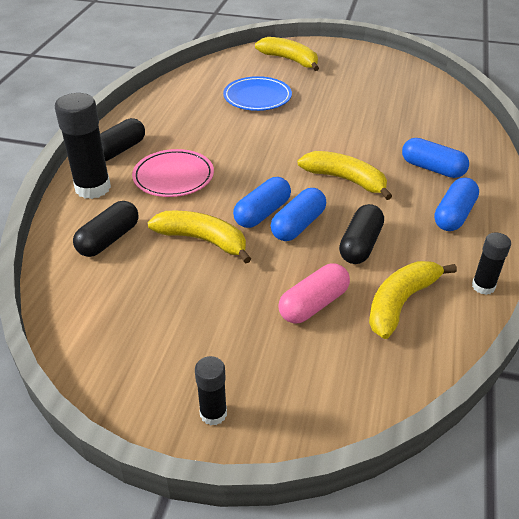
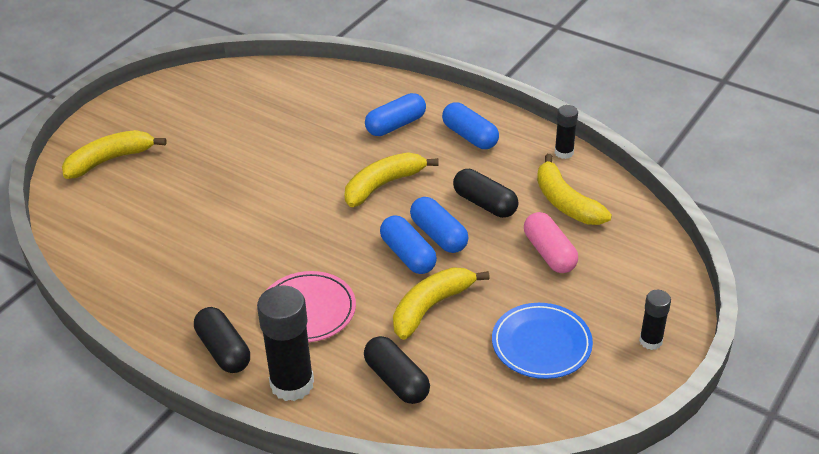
camera: 70 degrees left, 0 degrees up
blue plate [223,76,292,111] -> blue plate moved to [492,303,593,379]

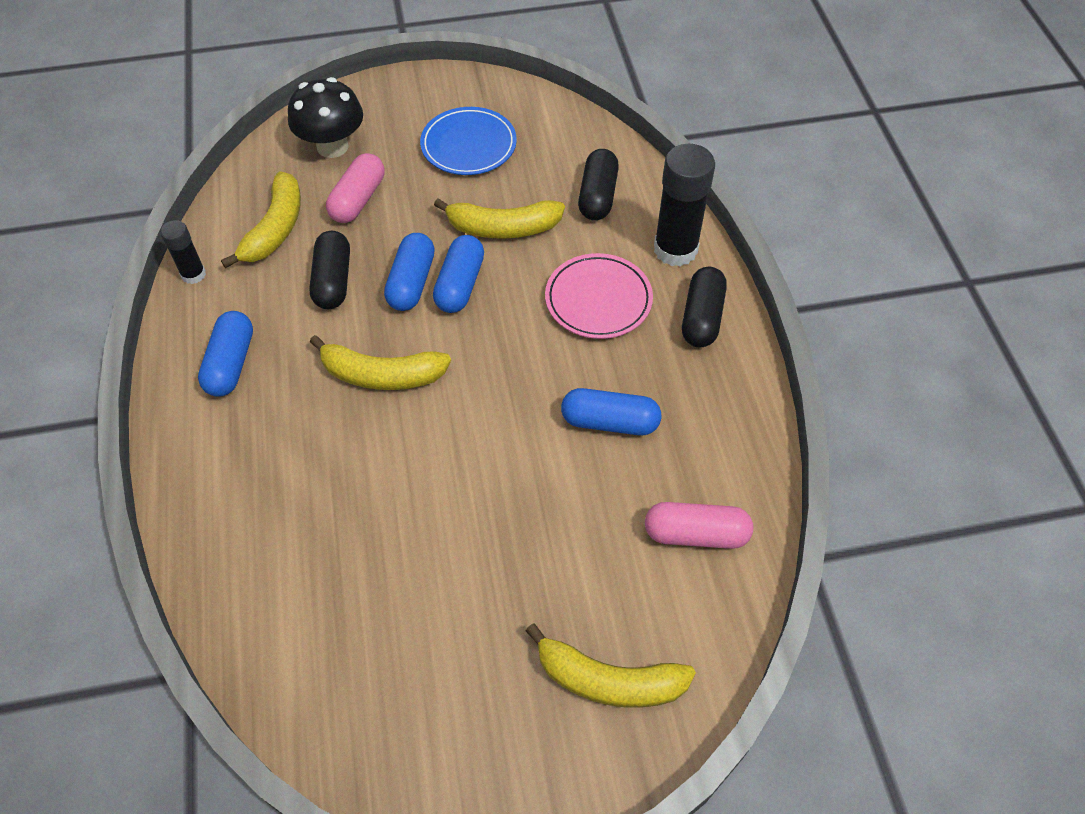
camera: 135 degrees left, 15 degrees up
blue capsule [365,93,426,136] -> blue capsule moved to [561,388,661,435]
black glue stick [639,290,671,350] -> none
none -> black mushroom [288,77,363,158]
none -> pink capsule [645,502,753,549]

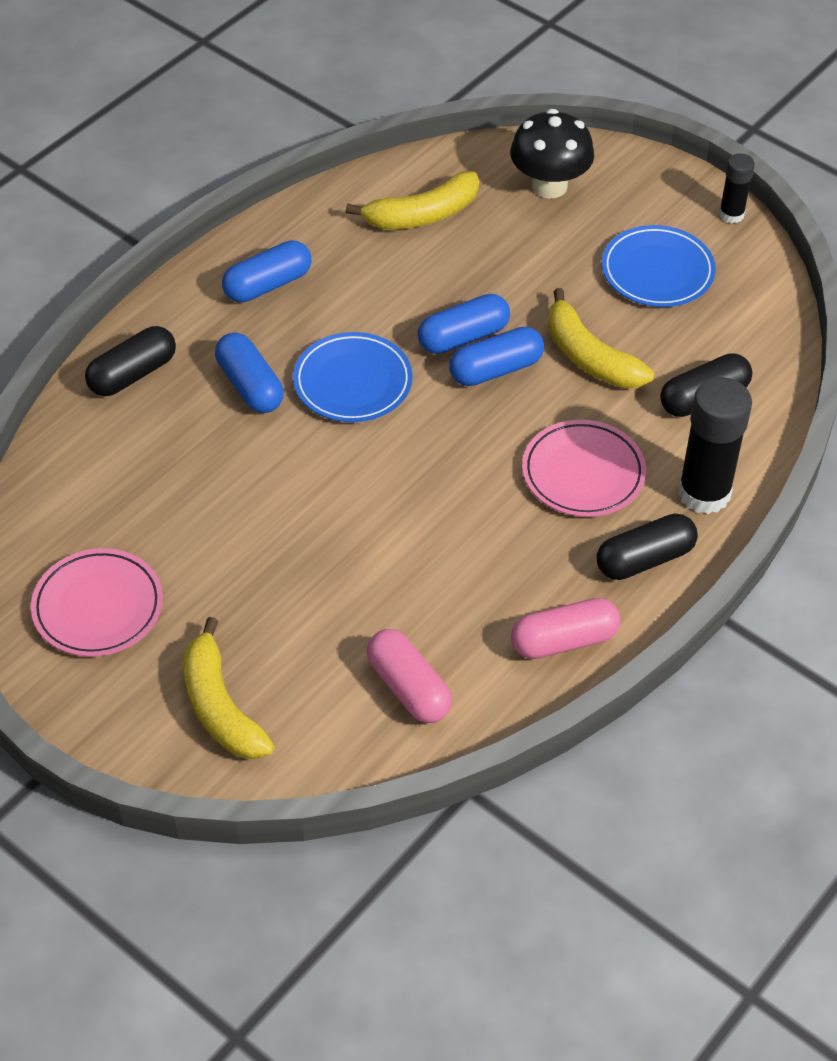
camera: 50 degrees right, 5 degrees down
black glue stick [160,220,206,284] -> black glue stick moved to [719,154,755,223]
black capsule [309,231,350,309] -> black capsule moved to [85,326,176,396]
yellow banana [310,335,451,390] -> blue plate [293,332,413,422]
pink capsule [326,153,384,223] -> pink capsule moved to [511,598,621,659]
blue capsule [561,388,661,435] -> blue capsule moved to [215,333,284,413]
none -> pink plate [31,548,163,657]

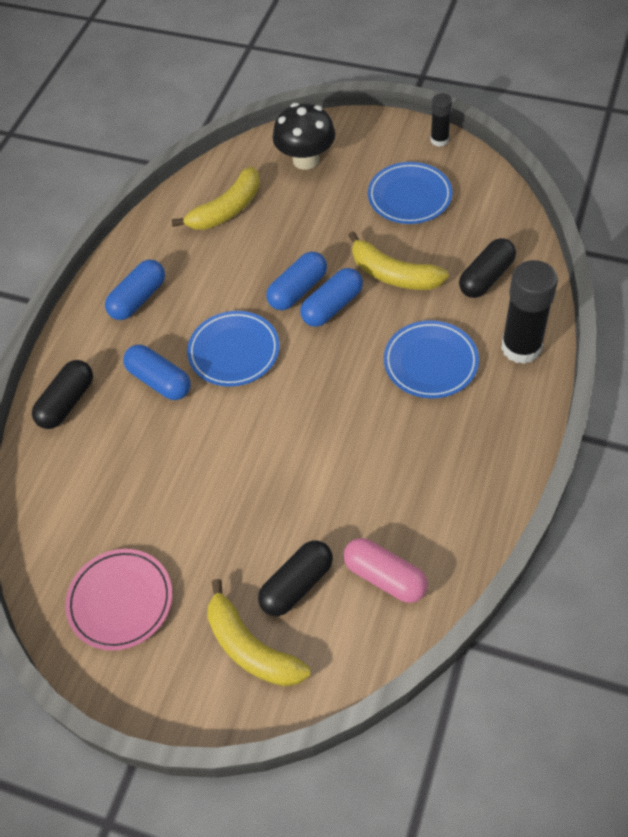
camera: 15 degrees left, 5 degrees up
pink capsule [511,598,621,659] -> none
pink plate [522,420,646,517] -> blue plate [384,320,479,398]
black capsule [597,513,698,580] -> black capsule moved to [258,540,333,616]

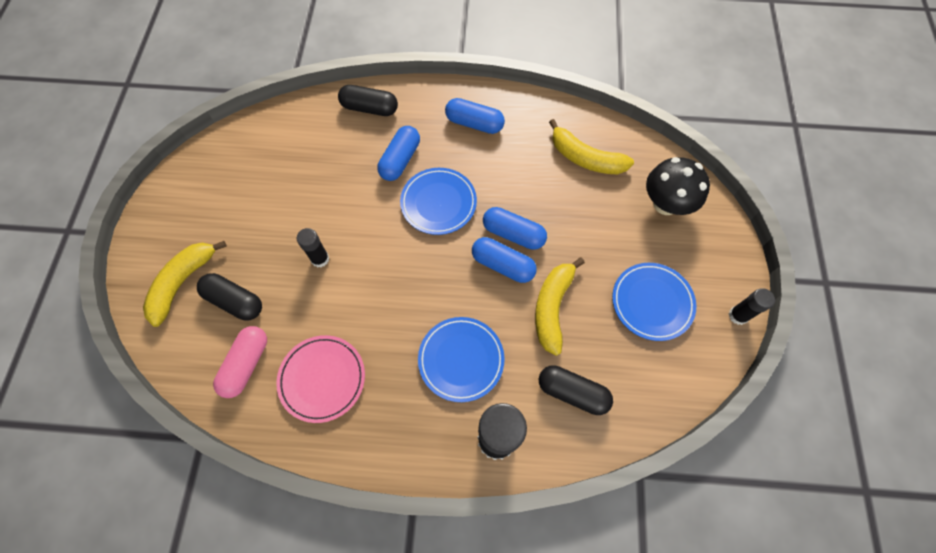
camera: 70 degrees right, 10 degrees up
pink plate [65,549,172,651] -> pink plate moved to [276,335,365,423]
none -> black glue stick [297,228,329,267]

